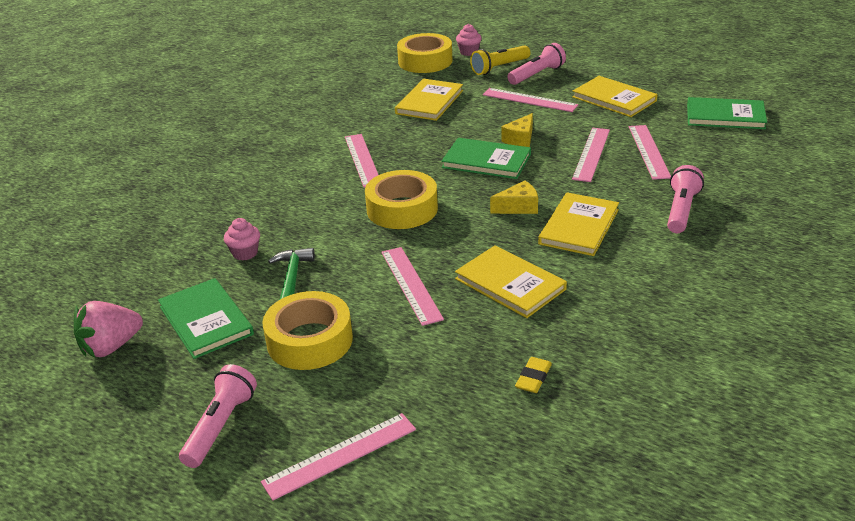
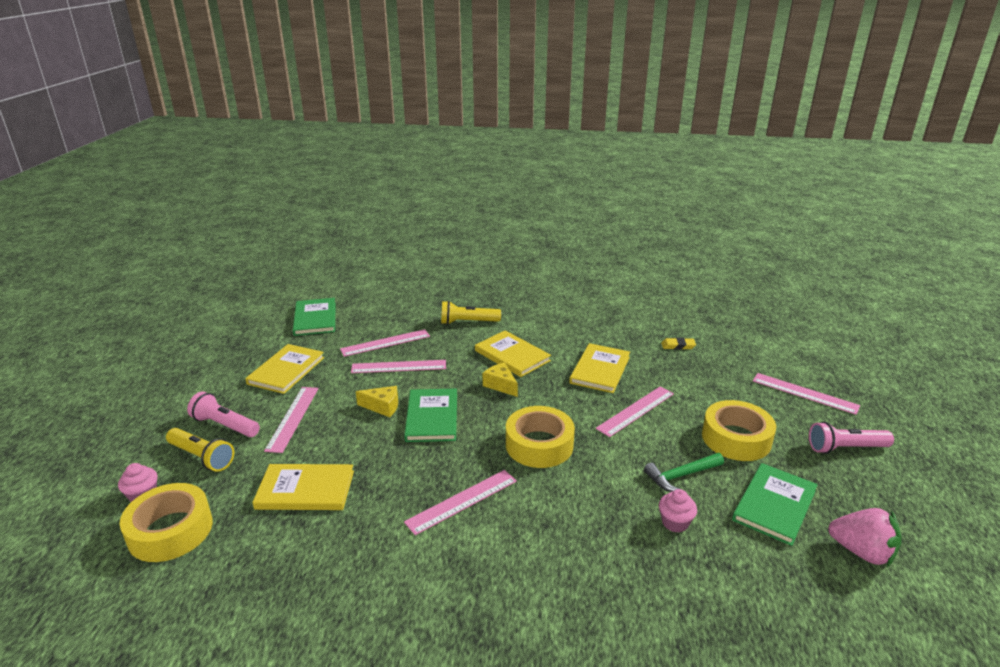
camera: 115 degrees left, 5 degrees down
yellow book [538,192,619,256] -> yellow book turned 45 degrees clockwise [475,330,551,377]
pink flashlight [667,165,704,233] -> yellow flashlight [441,301,501,325]

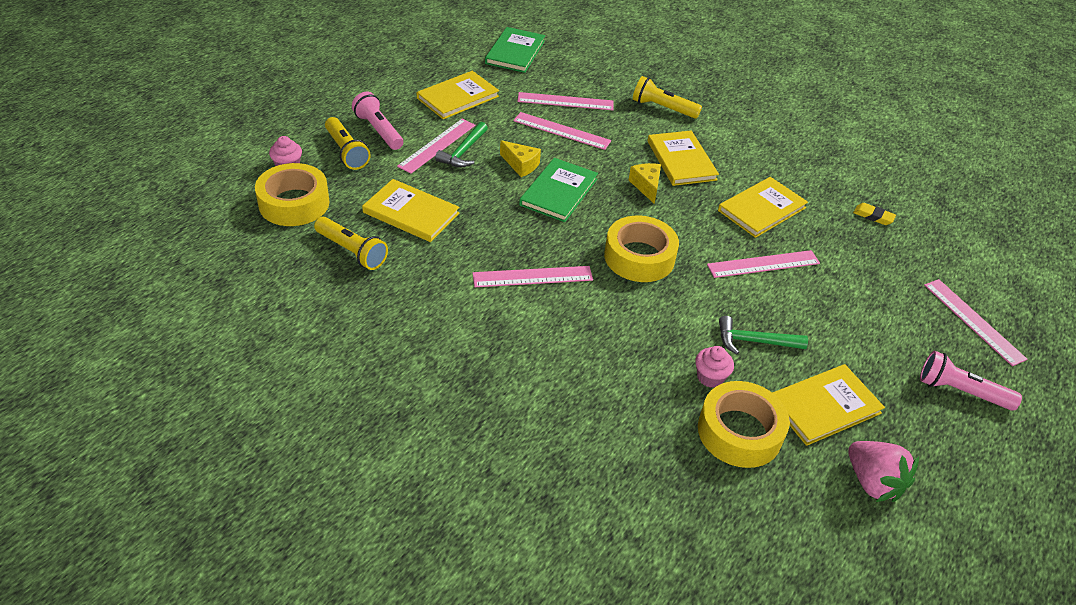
camera: 25 degrees right, 15 degrees up
yellow tape [702,400,776,461] -> yellow tape moved to [698,381,790,468]
green book [732,463,818,546] -> yellow book [772,364,885,446]
none -> yellow flashlight [314,217,388,270]
none -> green hammer [435,122,488,167]

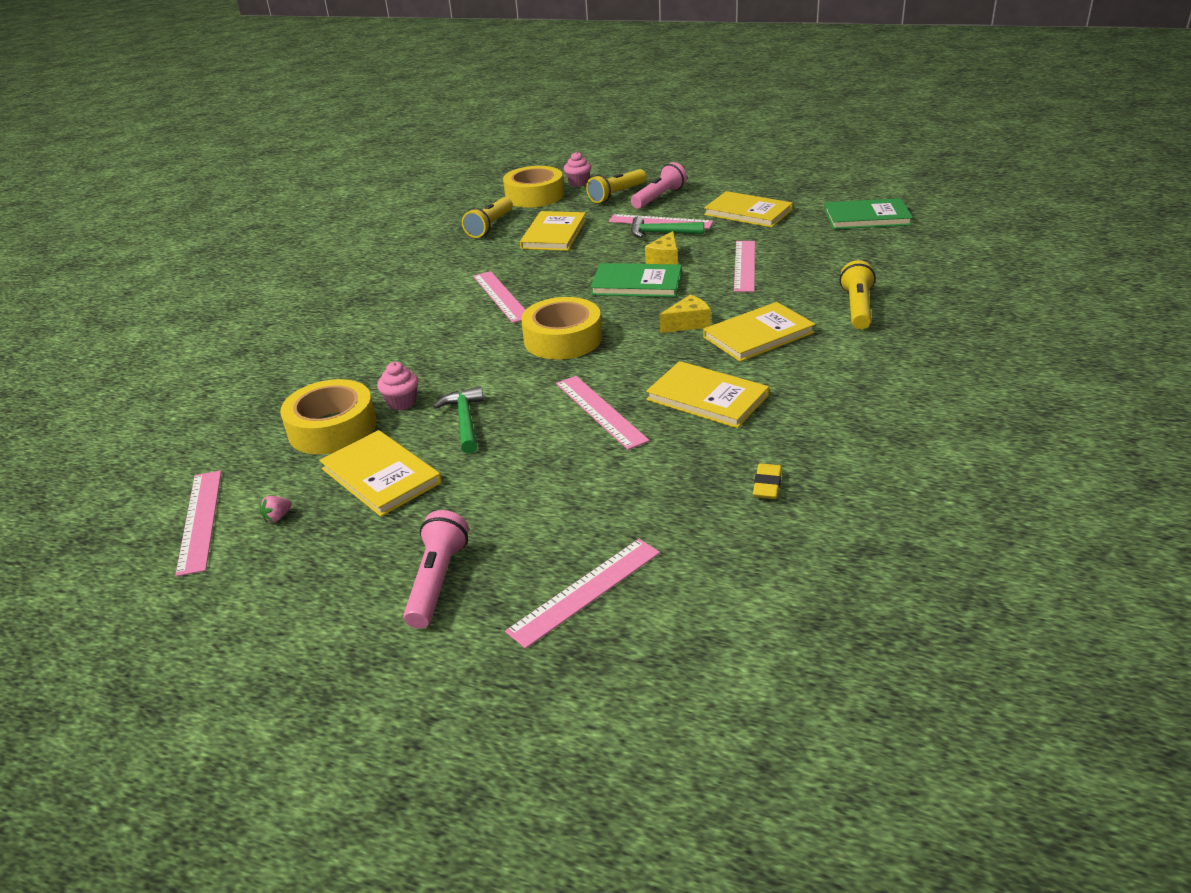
camera: 80 degrees right, 10 degrees down
pink ruler [517,92,614,110] -> pink ruler moved to [175,471,221,577]
pink strawberry [848,441,919,502] -> pink strawberry [259,496,292,523], size x0.41

